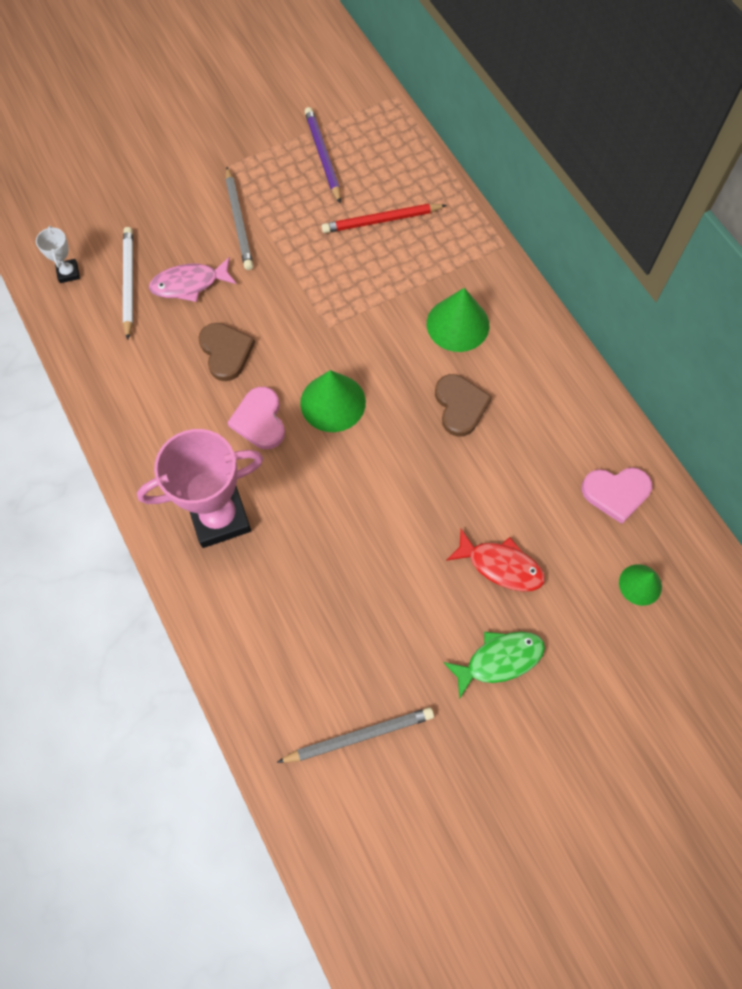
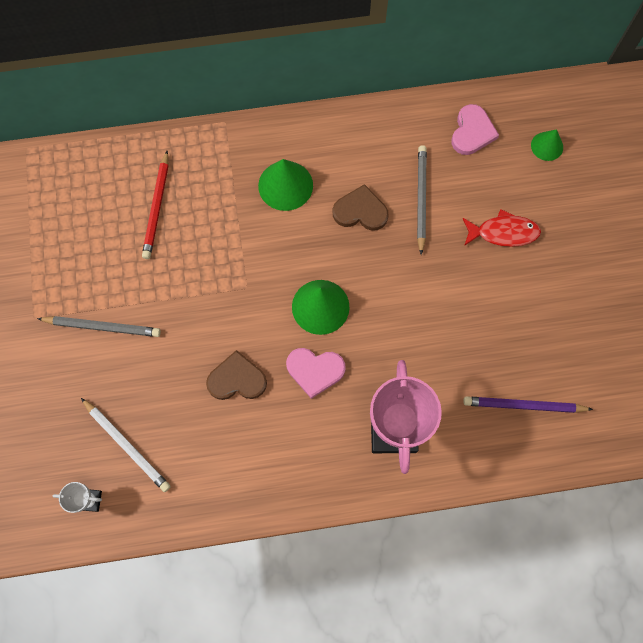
camera: 70 degrees left, 5 degrees up
white pencil [123,227,133,340] -> white pencil turned 150 degrees counterclockwise [81,398,171,492]
pink fish [149,257,236,302] -> none
grey pencil [277,707,434,763] -> grey pencil moved to [417,145,427,255]
purple pencil [304,107,341,204] -> purple pencil moved to [463,396,593,413]
green fish [443,632,545,699] -> none
red fish [446,529,545,592] -> red fish turned 45 degrees clockwise [462,209,541,247]

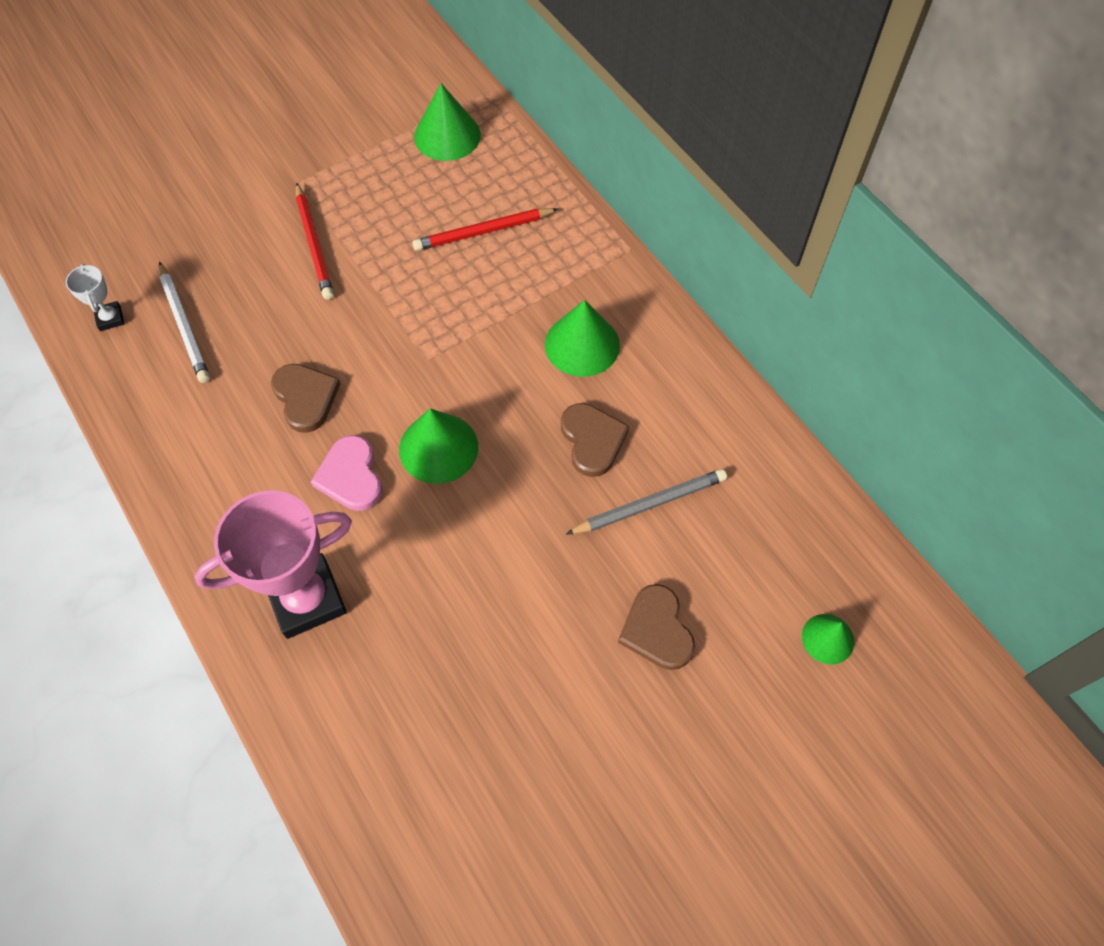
camera: 65 degrees right, 10 degrees down
grey pencil [37,316,161,337] -> red pencil [296,183,334,300]
white pencil [81,398,171,492] -> white pencil turned 45 degrees counterclockwise [159,261,210,383]
pink heart [451,104,499,155] -> none
red fish [462,209,541,247] -> brown heart [618,584,695,670]
purple pencil [463,396,593,413] -> none
none -> green cone [414,83,481,161]

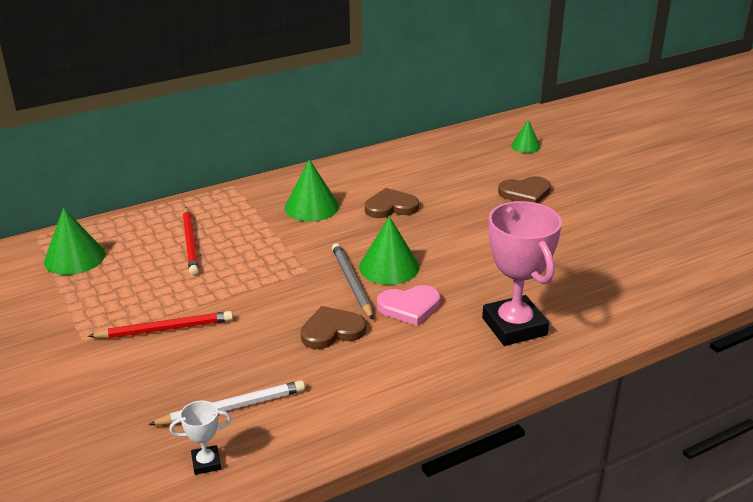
camera: 85 degrees left, 30 degrees down
grey pencil [566,469,727,534] -> grey pencil moved to [332,243,373,320]

